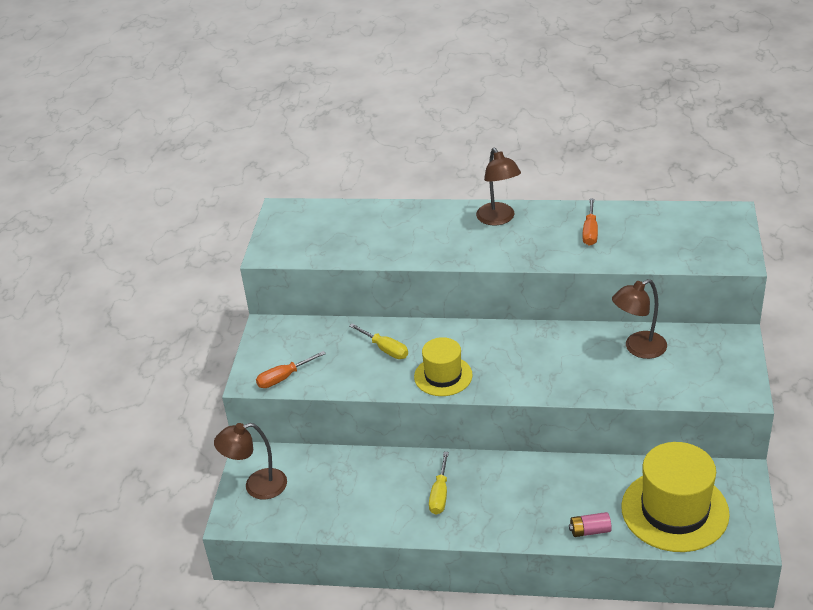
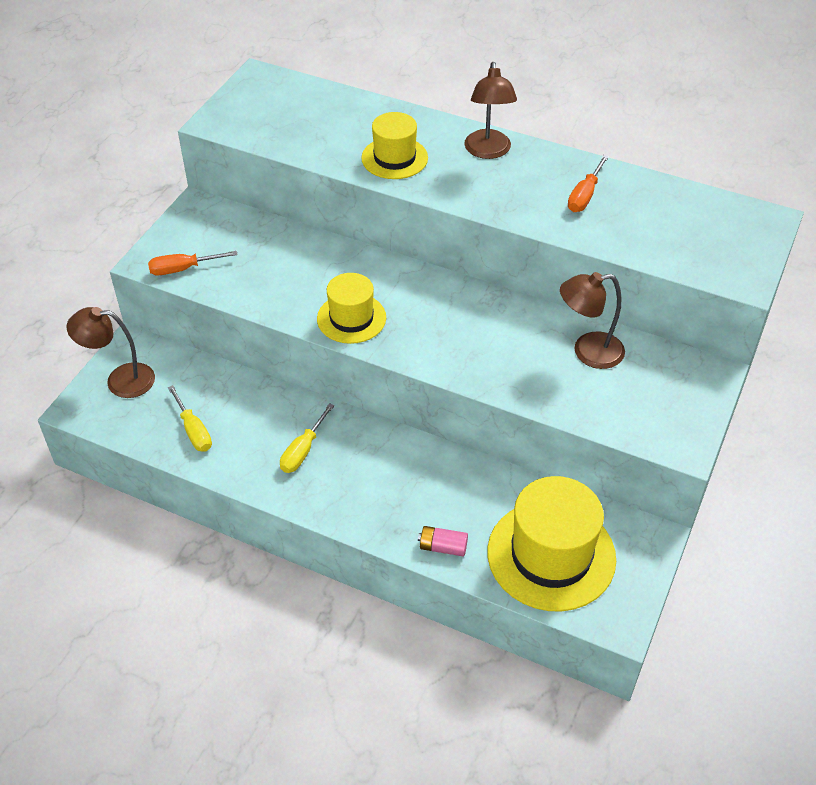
camera: 15 degrees right, 10 degrees up
yellow screwdriver [349,323,408,359] -> yellow screwdriver moved to [168,385,212,452]
none -> yellow hat [362,112,428,179]

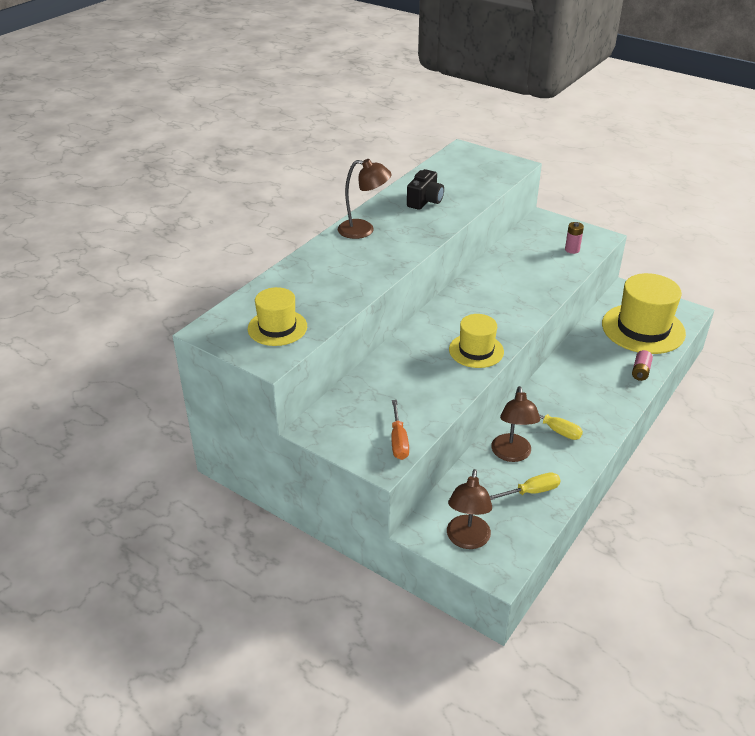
camera: 80 degrees left, 10 degrees down
yellow hat [362,112,428,179] -> yellow hat moved to [248,287,307,346]
brown lamp [560,272,625,369] -> brown lamp moved to [491,386,541,462]
orange screwdriver [568,155,609,212] -> black camera [407,169,444,210]
none -> pink battery [565,222,584,254]

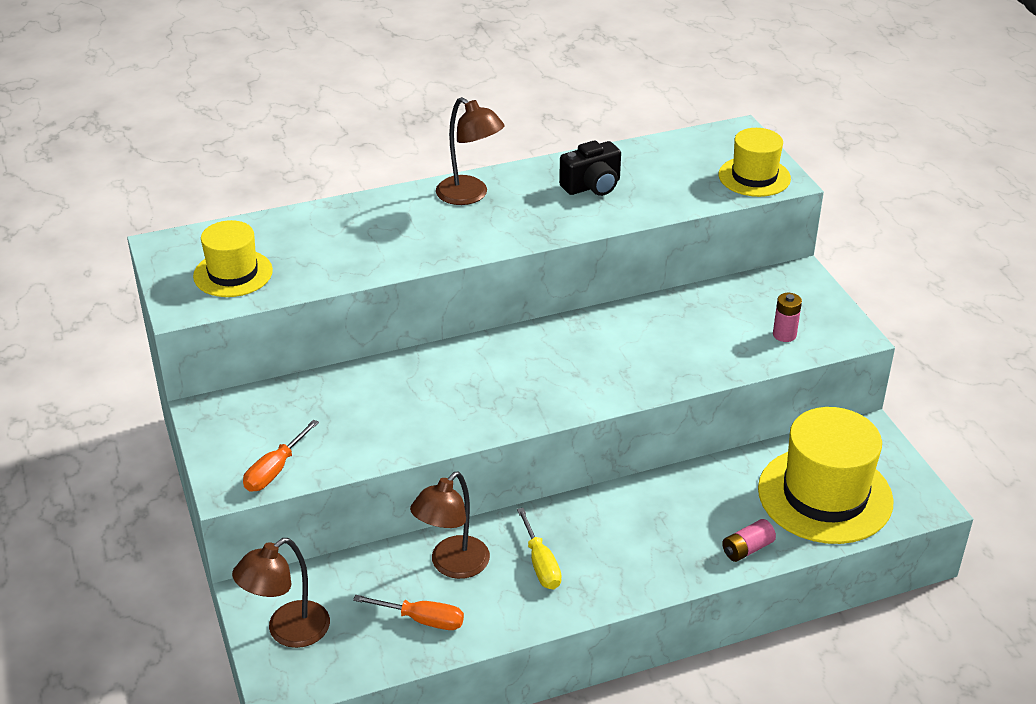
camera: 35 degrees right, 0 degrees up
yellow hat [449,314,504,368] -> yellow hat moved to [719,128,791,197]
yellow screwdriver [490,472,561,500] -> orange screwdriver [353,595,464,630]

